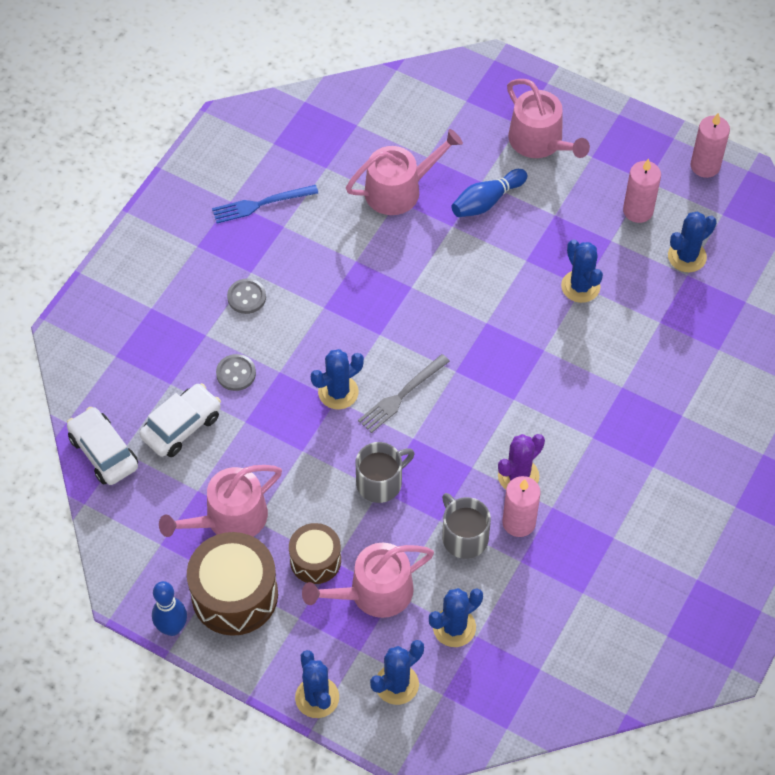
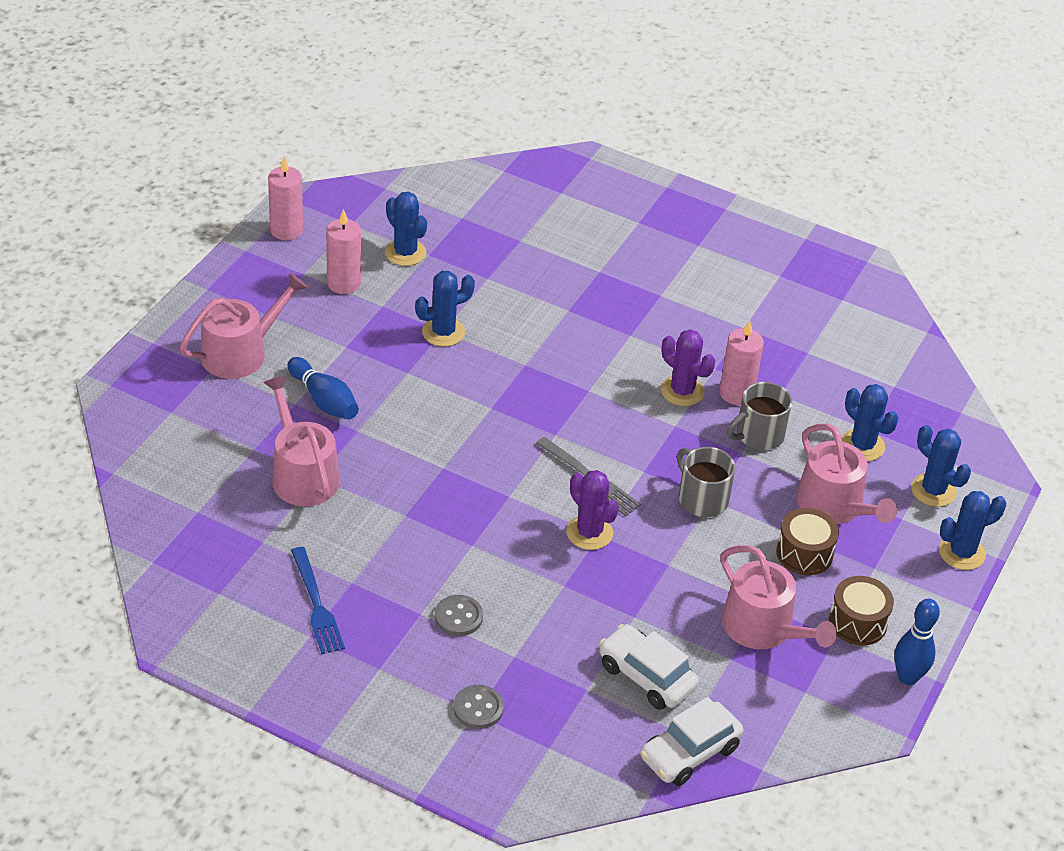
camera: 95 degrees left, 15 degrees down
brown drum [187,532,278,636] -> brown drum [829,576,894,646], size x0.60
grey button [216,354,256,391] -> grey button moved to [453,685,504,729]
blue cactus [311,349,364,410] -> purple cactus [566,470,619,550]

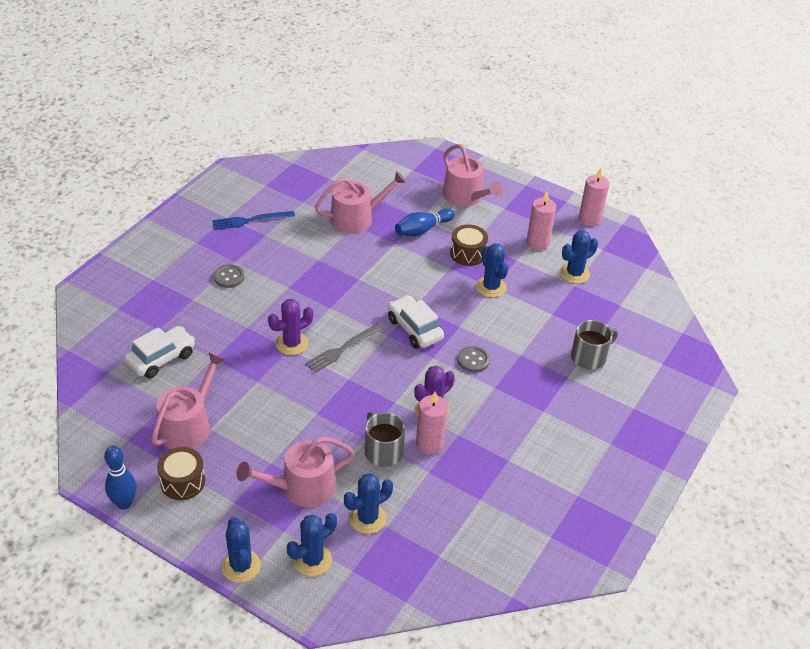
camera: 95 degrees right, 0 degrees up
grey button [453,685,504,729] -> grey button moved to [458,346,490,372]
white car [640,697,743,786] -> white car moved to [388,295,444,349]
grey mug [677,447,735,517] -> grey mug moved to [571,320,618,370]
pink watering can [721,545,836,649] -> pink watering can turned 150 degrees clockwise [151,352,225,449]
brown drum [776,508,839,575] -> brown drum moved to [450,225,488,266]

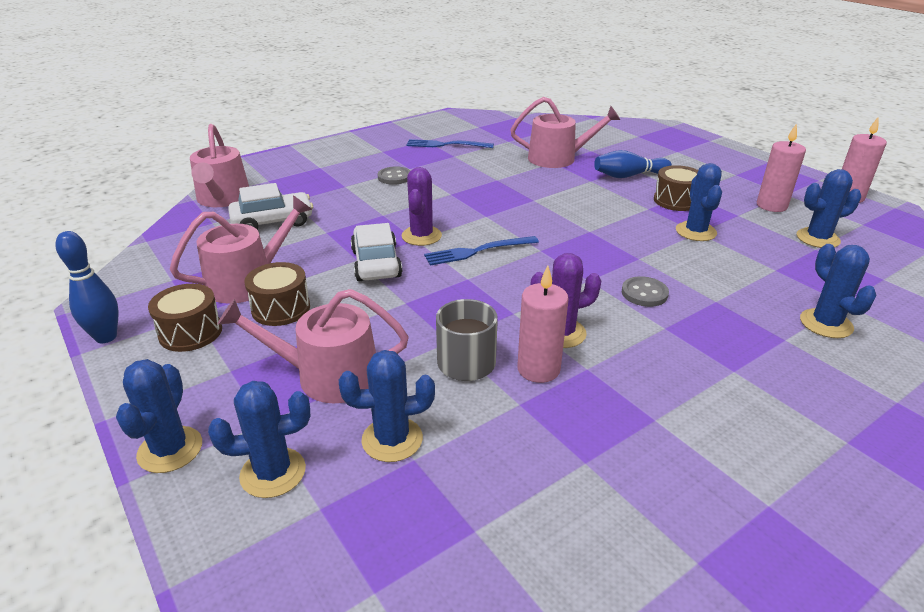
camera: 25 degrees right, 10 degrees down
purple cactus [268,299,313,355] -> purple cactus turned 75 degrees counterclockwise [402,167,442,246]
grey fork [305,323,384,373] -> blue fork [424,236,539,266]
white car [388,295,444,349] -> white car moved to [351,223,402,281]
pink watering can [443,144,503,207] -> pink watering can moved to [190,124,249,207]
grey mug [571,320,618,370] -> blue cactus [800,244,876,338]
none -> brown drum [245,262,310,326]

